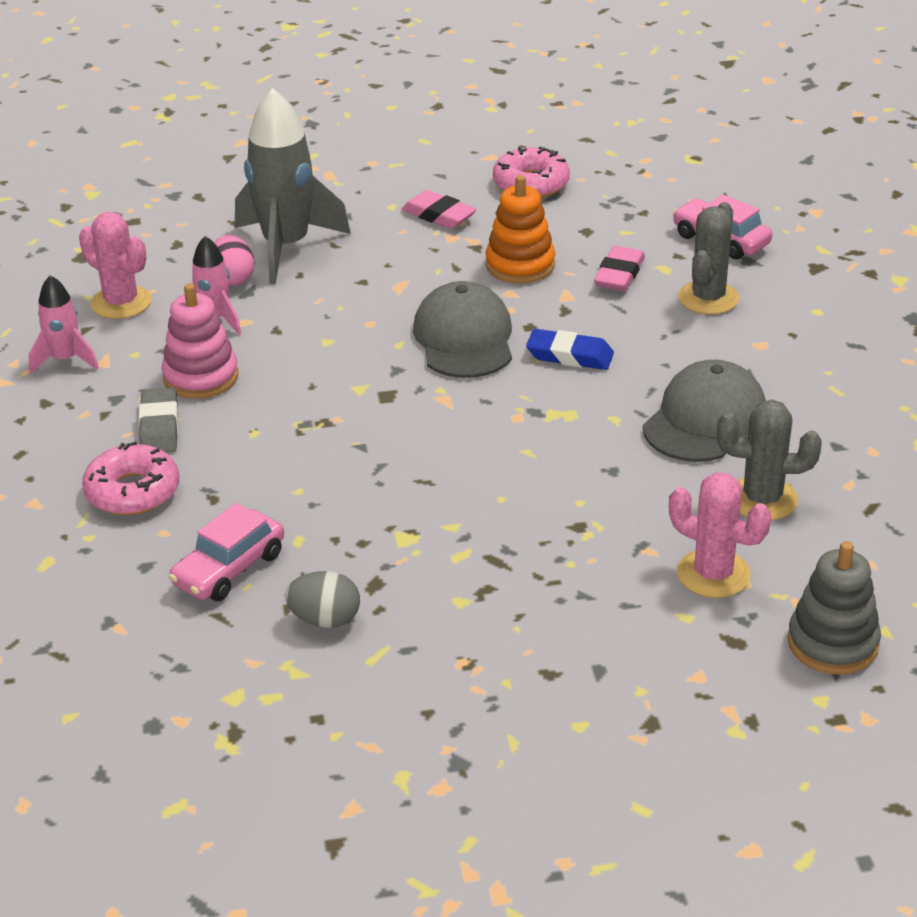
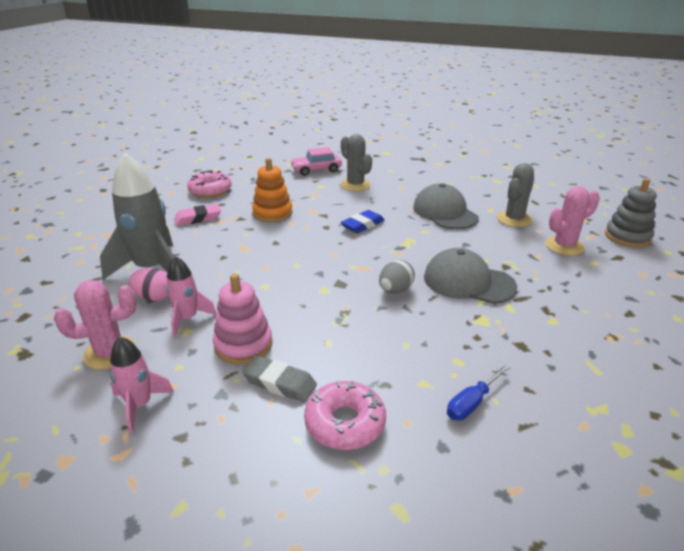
camera: 60 degrees left, 5 degrees down
pink car [168,503,284,601] -> blue screwdriver [447,364,510,420]
grey egg [285,571,360,628] -> grey egg moved to [379,260,415,294]
grey cap [413,281,512,378] -> grey cap moved to [424,248,517,304]
pink eraser [594,246,645,291] -> none

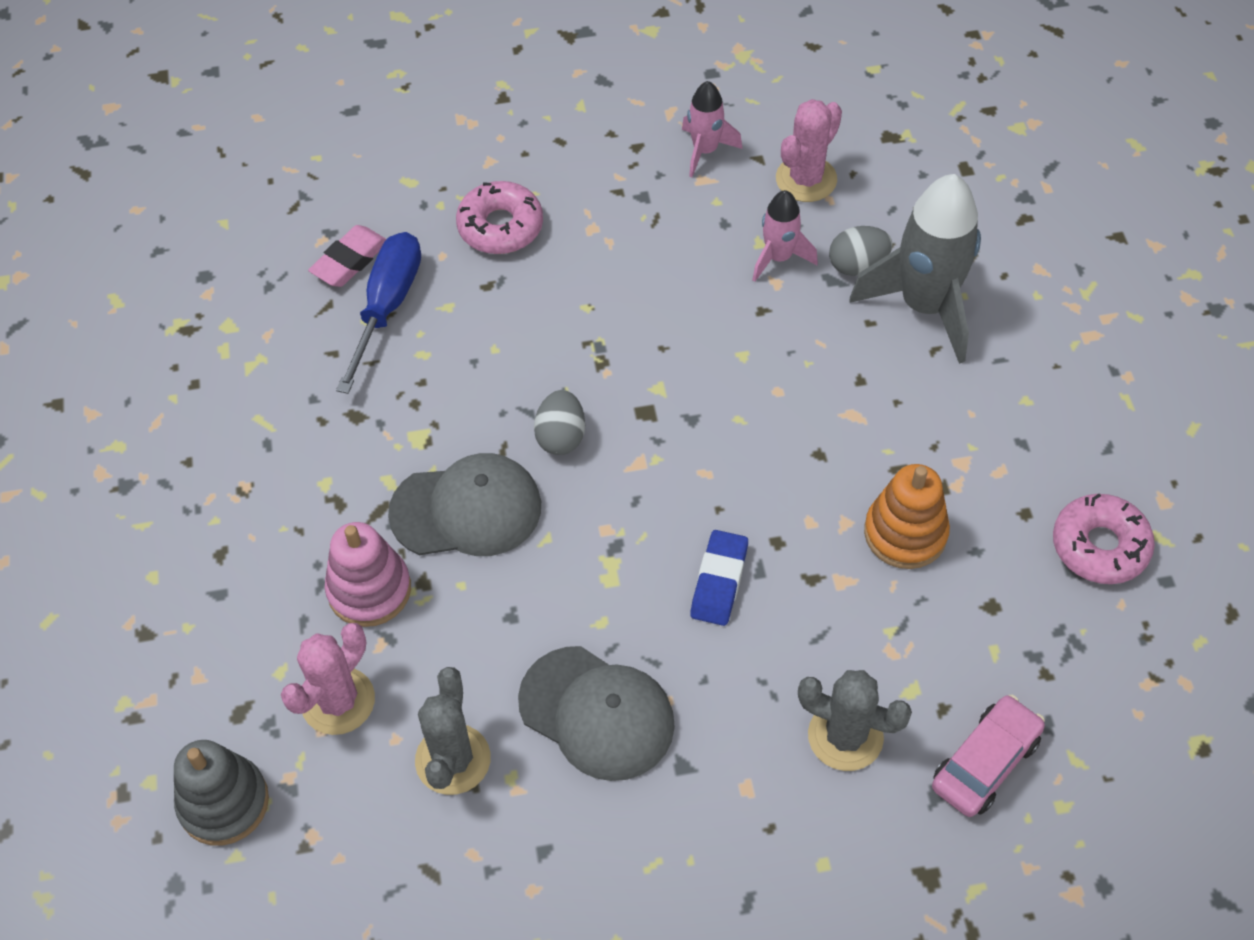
camera: 150 degrees right, 25 degrees up
pink egg [129,268,169,301] -> grey egg [829,226,893,276]
pink eraser [174,204,221,226] -> pink eraser moved to [308,225,386,287]
pink stacking toy [213,273,273,364] -> pink stacking toy moved to [325,522,411,627]
grey eraser [242,355,317,402] -> none
blue screwdriver [447,364,510,420] -> blue screwdriver [336,232,421,394], size x1.71

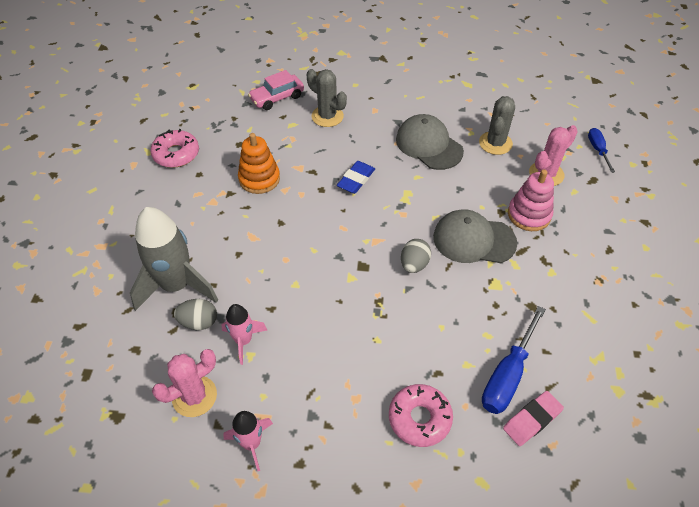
camera: 165 degrees left, 5 degrees down
grey stacking toy [174,740,269,846] -> blue screwdriver [588,128,615,173]

